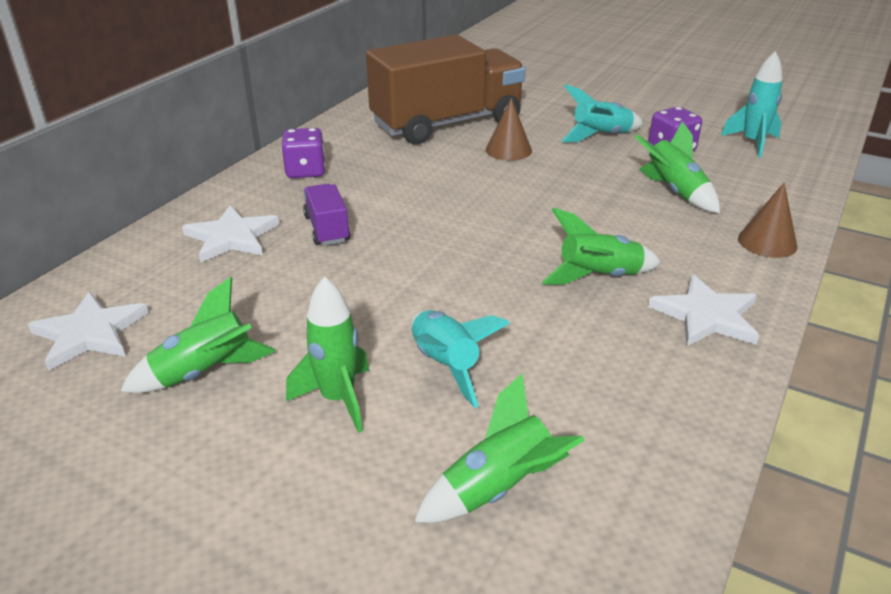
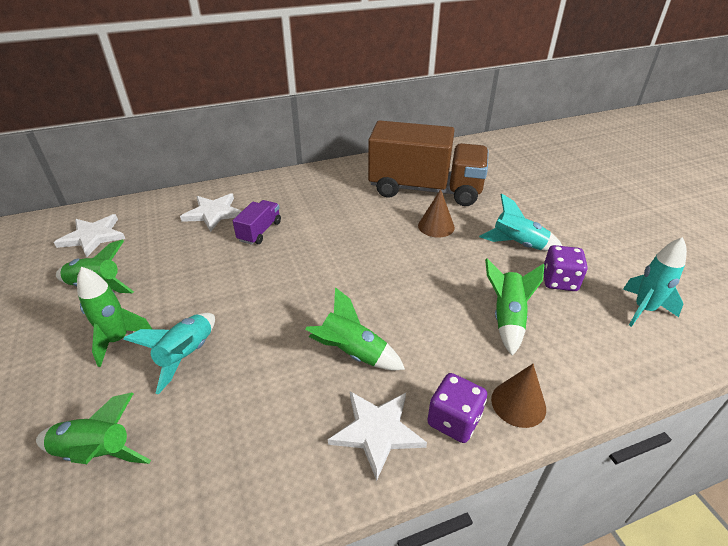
camera: 40 degrees right, 5 degrees up
purple dice [281,128,325,178] -> purple dice moved to [427,373,487,443]

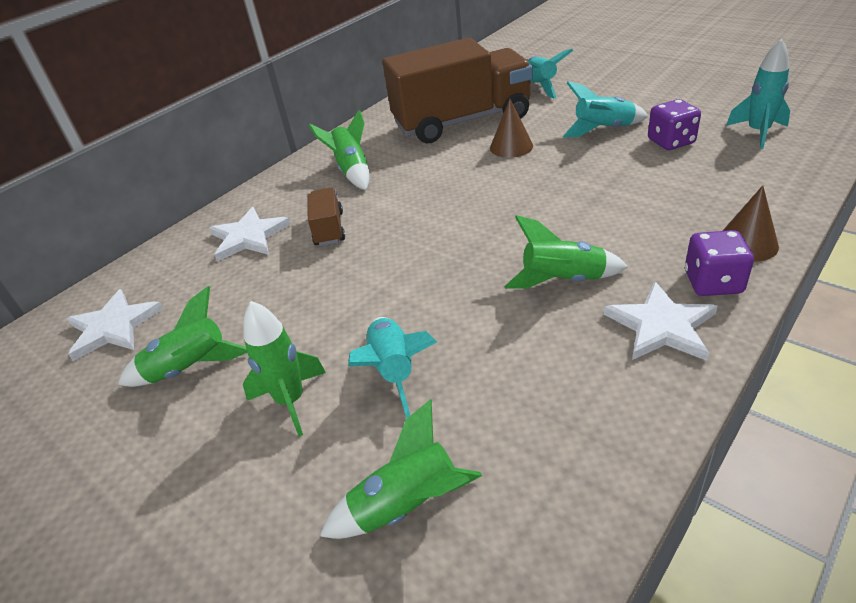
camera: 25 degrees left, 0 degrees up
purple truck [233,200,281,245] -> brown truck [307,187,345,246]
green rocket [485,258,544,356] -> green rocket moved to [309,110,370,190]
none -> turquoise rocket [526,49,573,99]

